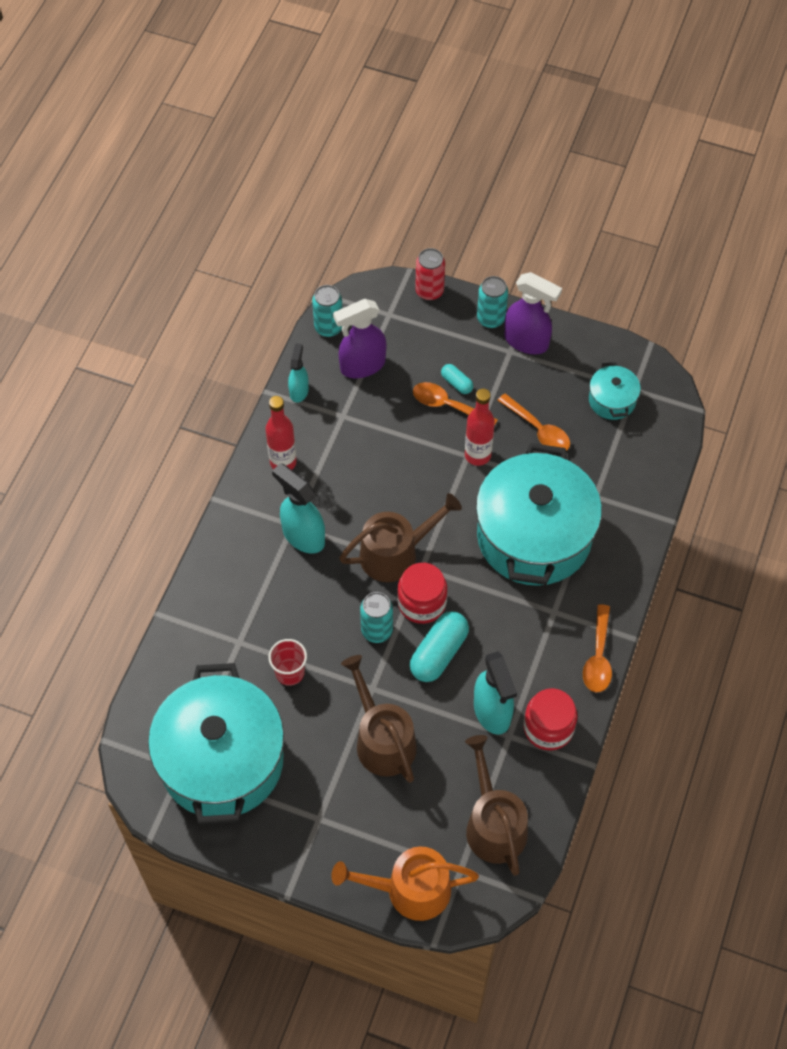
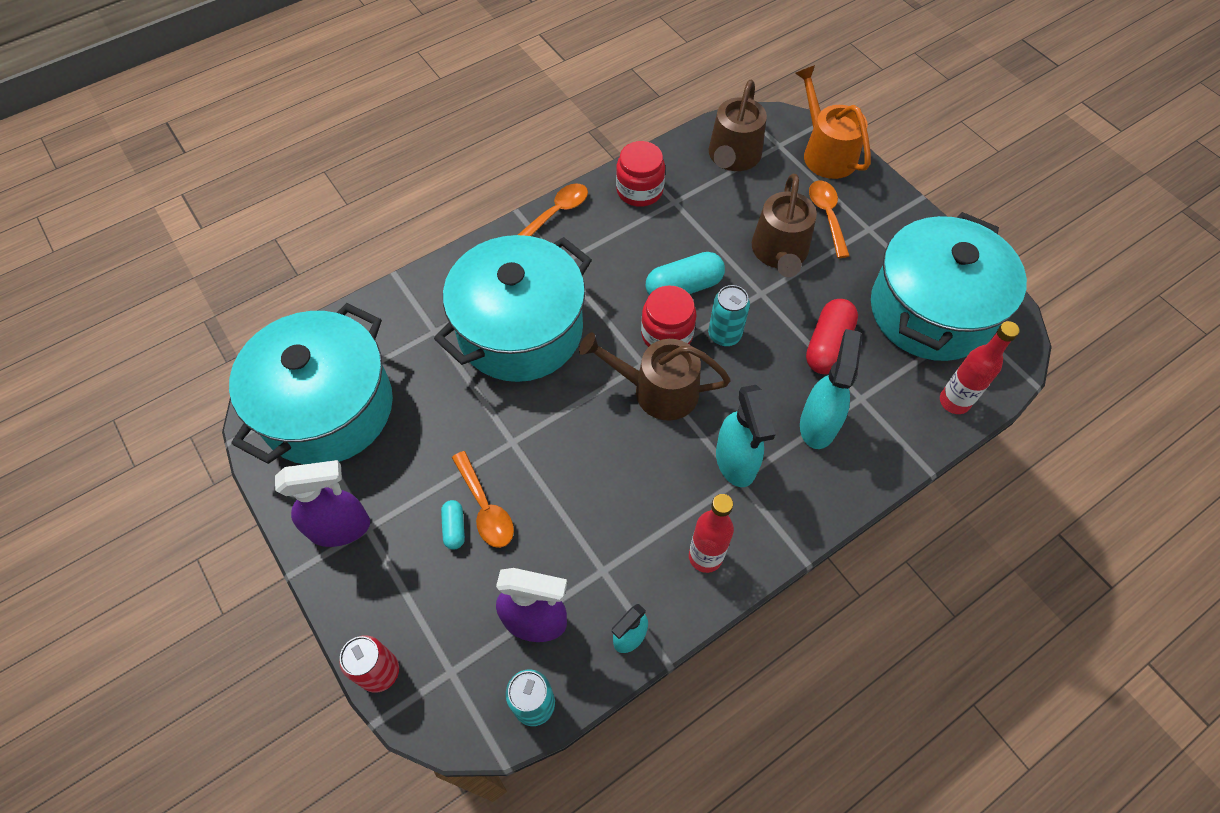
camera: 145 degrees left, 0 degrees up
red cup [268,639,307,686] -> red capsule [806,299,858,374]
orange watering can [331,847,479,921] -> orange watering can turned 150 degrees counterclockwise [795,65,871,179]
red bottle [465,389,495,466] -> red bottle moved to [940,321,1020,414]
turquoise spray bottle [474,651,517,735] -> turquoise spray bottle moved to [800,329,863,449]
turquoise can [477,276,508,328] -> none
orange spoon [497,393,570,451] -> orange spoon moved to [809,180,850,258]
purple spray bottle [504,272,562,354] -> purple spray bottle turned 105 degrees clockwise [275,460,370,547]
turquoise pot [589,362,641,420] -> turquoise pot [229,303,393,464], size x2.32

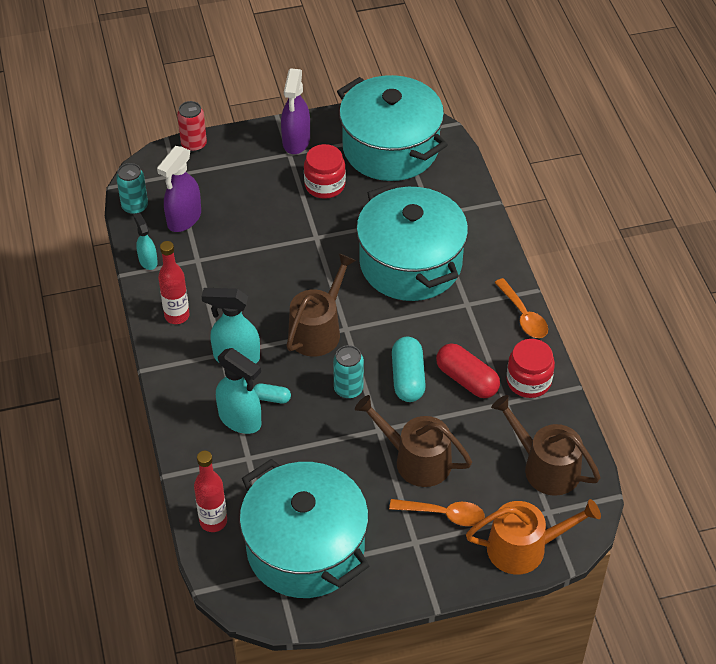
camera: 110 degrees right, 10 degrees down
turquoise capsule [441,500,465,550] -> turquoise capsule moved to [253,383,291,404]
orange spoon [452,451,514,548] -> none
red jar [641,285,697,347] -> red jar moved to [304,144,346,199]
red capsule [806,299,858,374] -> red capsule moved to [436,343,500,398]

